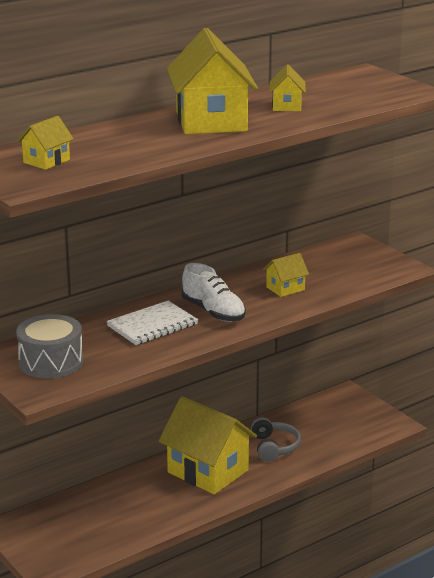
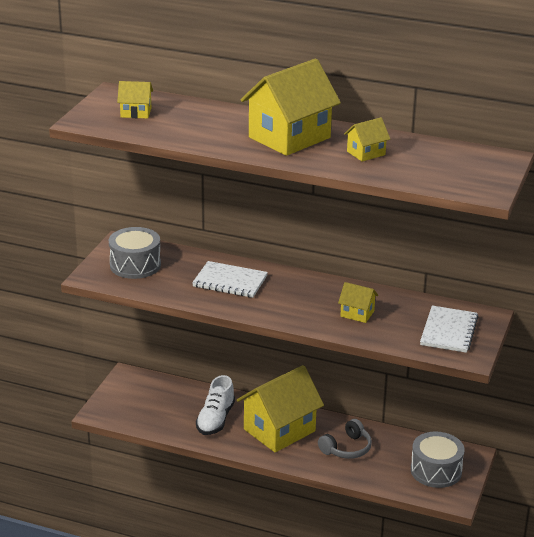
camera: 55 degrees right, 5 degrees up
yellow house [159,396,257,494] -> yellow house turned 45 degrees clockwise [237,365,324,452]
white shoe [182,263,246,322] -> white shoe moved to [196,375,235,435]
none -> grey drum [411,431,465,488]
none -> white notebook [420,306,478,353]

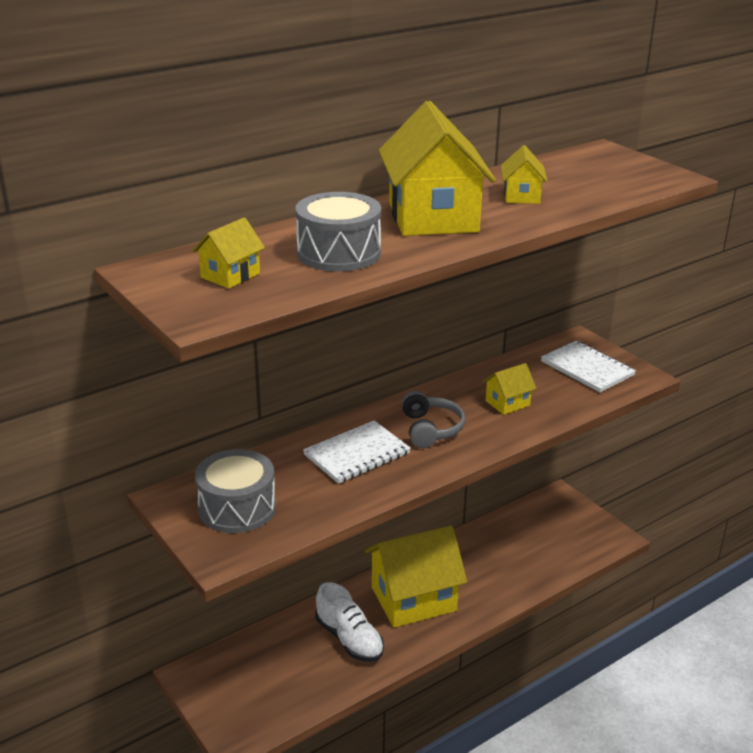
camera: 55 degrees left, 0 degrees up
yellow house [237,365,324,452] -> yellow house turned 75 degrees clockwise [365,526,467,628]
grey headphones [318,419,372,459] -> grey headphones moved to [401,391,465,448]
grey drum [411,431,465,488] -> grey drum moved to [295,192,381,272]

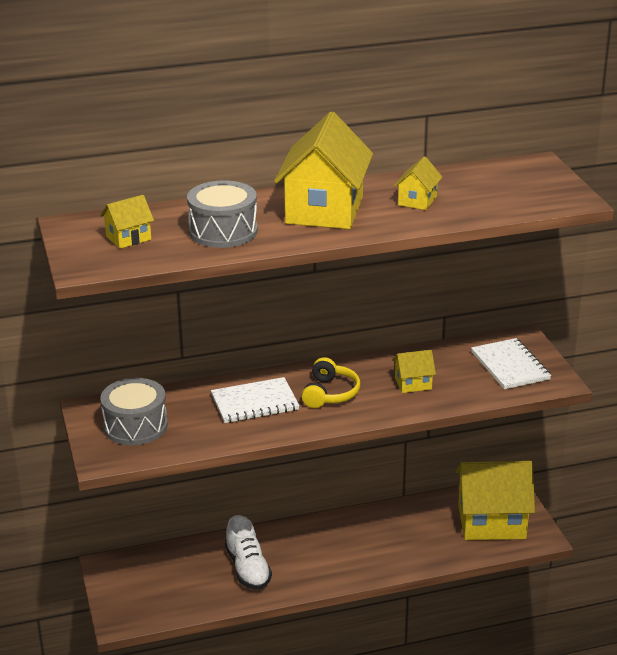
camera: 20 degrees right, 0 degrees up
yellow house [365,526,467,628] -> yellow house moved to [455,461,535,540]
grey headphones [401,391,465,448] -> yellow headphones [302,357,361,408]

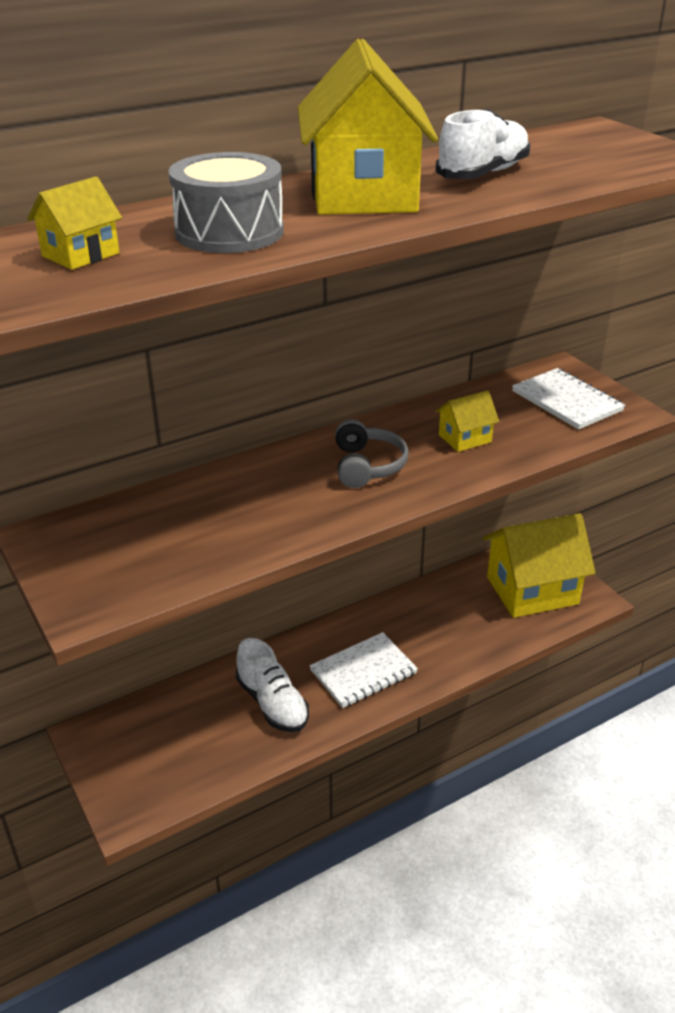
camera: 15 degrees left, 5 degrees up
grey drum [100,378,168,445] -> none
white notebook [211,377,300,423] -> white notebook moved to [310,632,418,708]
yellow headphones [302,357,361,408] -> grey headphones [335,419,409,488]
yellow house [394,156,442,210] -> white shoe [435,109,531,179]

